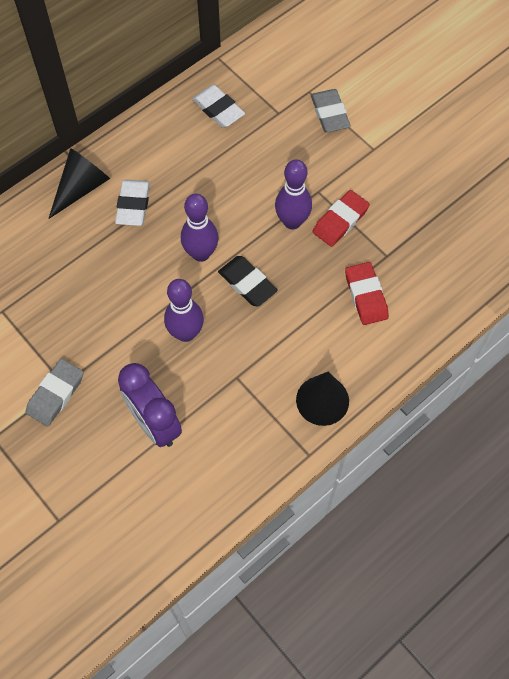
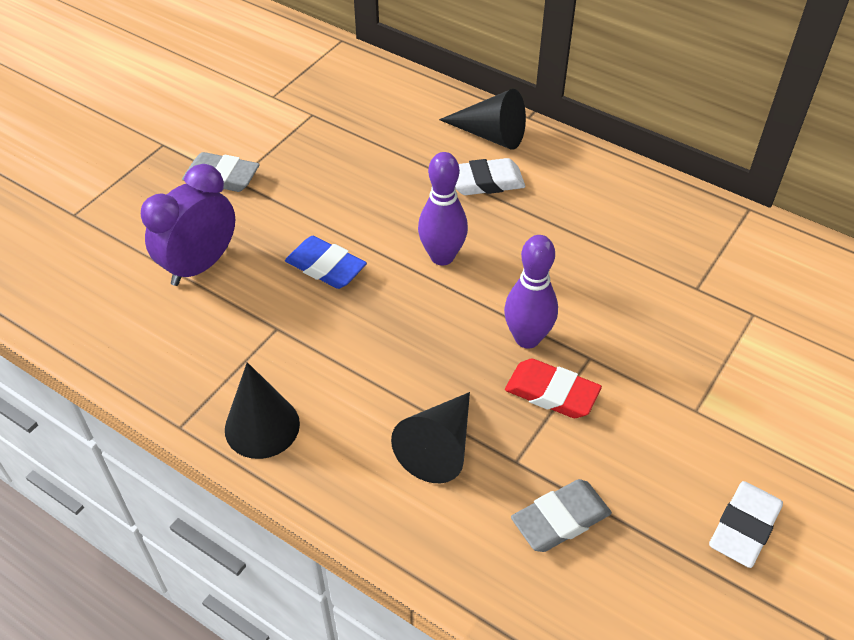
camera: 75 degrees right, 15 degrees down
purple bowling pin [164,279,204,342] -> blue eraser [285,236,367,289]
white eraser [192,85,245,128] -> white eraser moved to [709,481,783,568]
black eraser [218,256,278,307] -> none
grey eraser [311,89,351,132] -> grey eraser moved to [511,479,612,552]
red eraser [345,262,389,325] -> black cone [391,392,470,483]

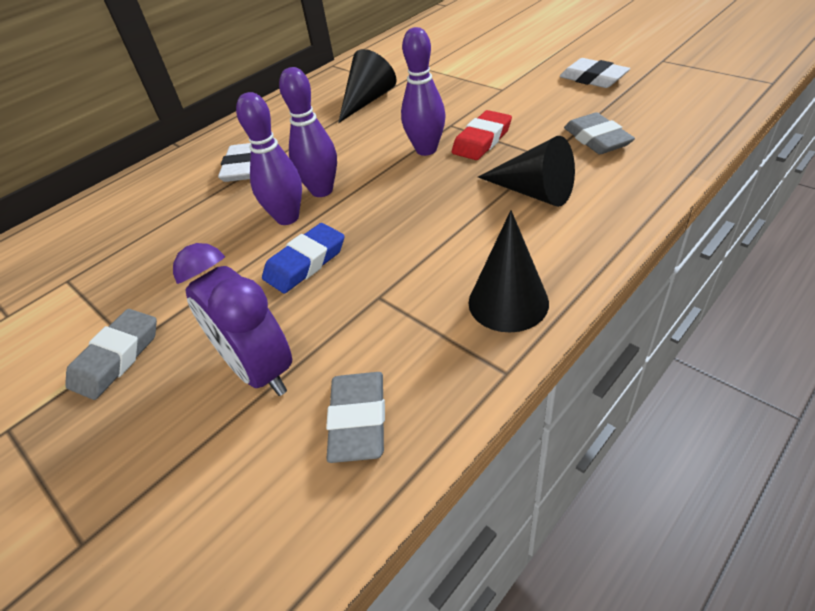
camera: 75 degrees left, 5 degrees down
black cone [439,89,526,150] -> black cone moved to [338,49,397,123]
none -> purple bowling pin [236,92,302,225]
none -> grey eraser [326,372,385,463]

